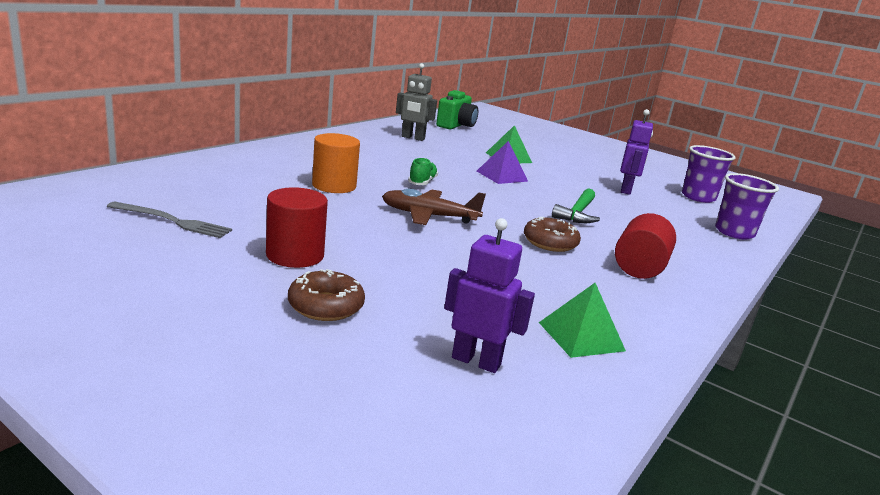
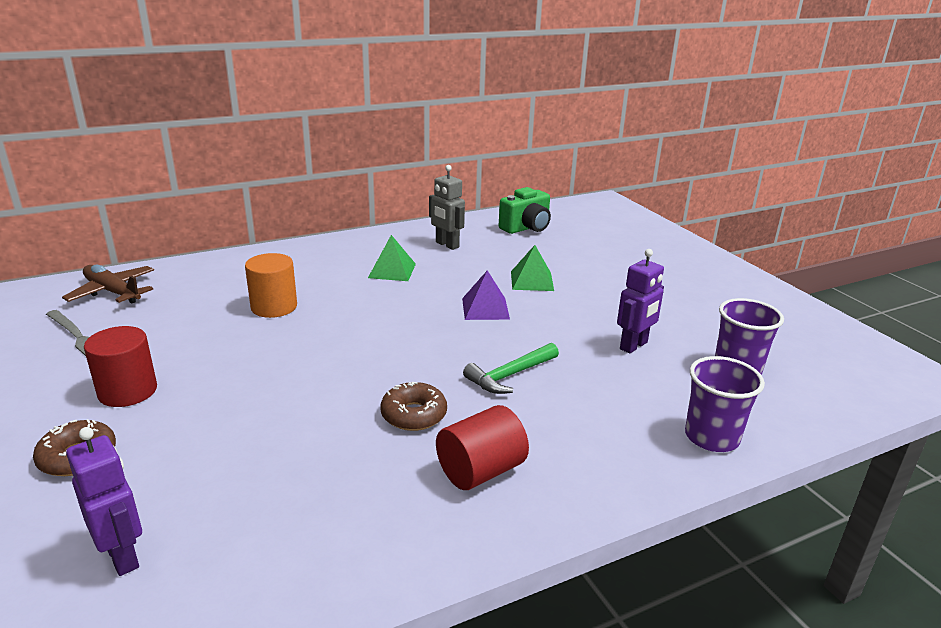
camera: 30 degrees right, 5 degrees up
brown plane [382,189,486,225] -> brown plane moved to [62,265,154,304]
green shoe [408,158,438,185] -> none
green pyramid [539,283,626,358] -> green pyramid moved to [368,235,416,281]

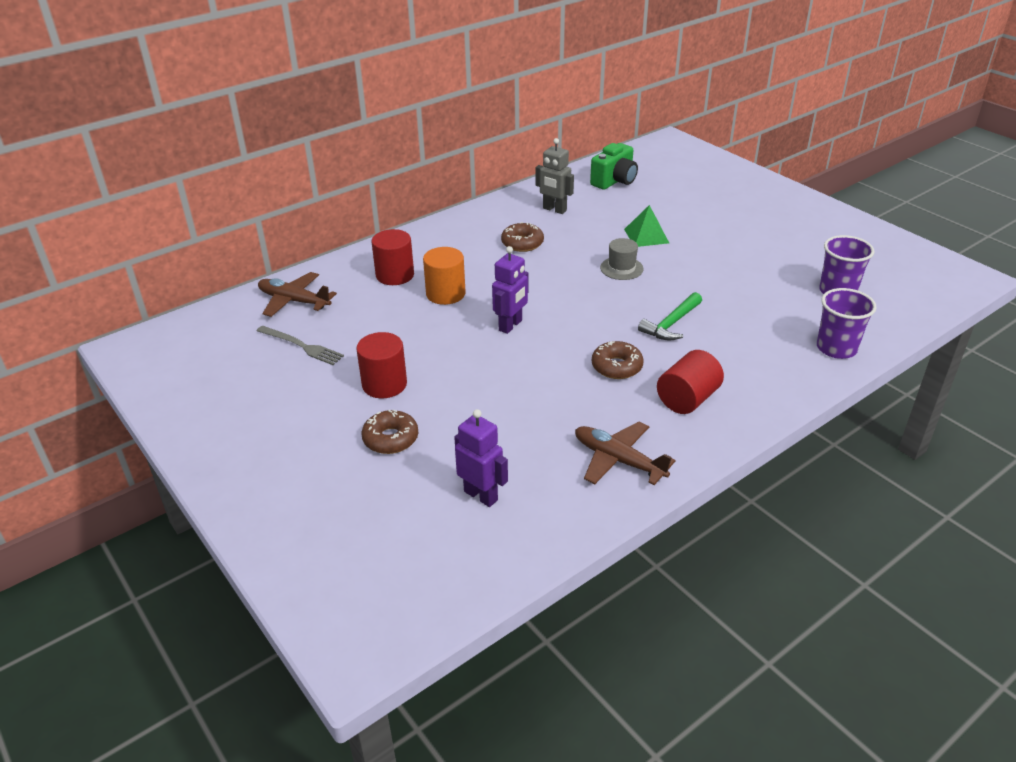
camera: 10 degrees left, 10 degrees up
green pyramid [368,235,416,281] -> brown donut [501,222,544,252]
purple pyramid [462,270,510,320] -> grey hat [600,238,644,280]
purple robot [617,249,664,354] -> purple robot moved to [492,246,528,334]
none -> red cylinder [372,229,414,285]
none -> brown plane [575,422,676,485]

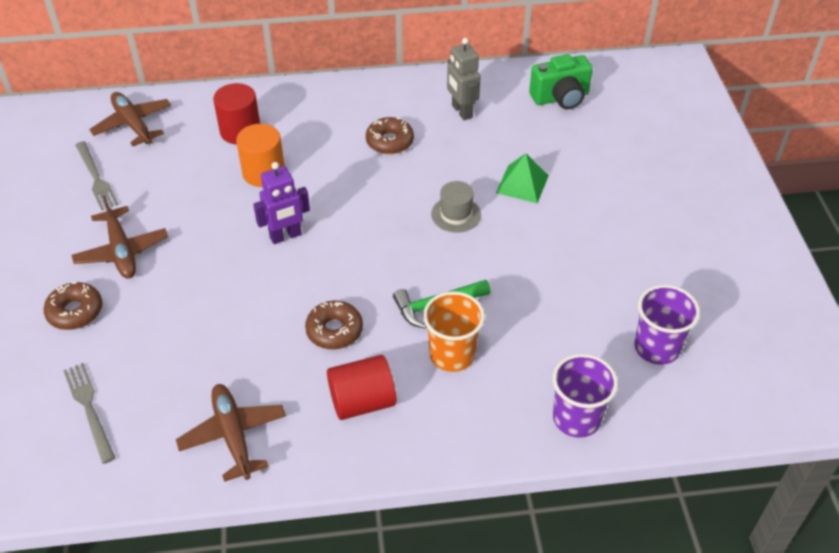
camera: 30 degrees right, 10 degrees up
red cylinder [356,332,407,398] -> brown plane [71,195,168,279]
purple robot [454,409,508,507] -> grey fork [63,363,115,464]
none -> orange cup [423,291,485,372]

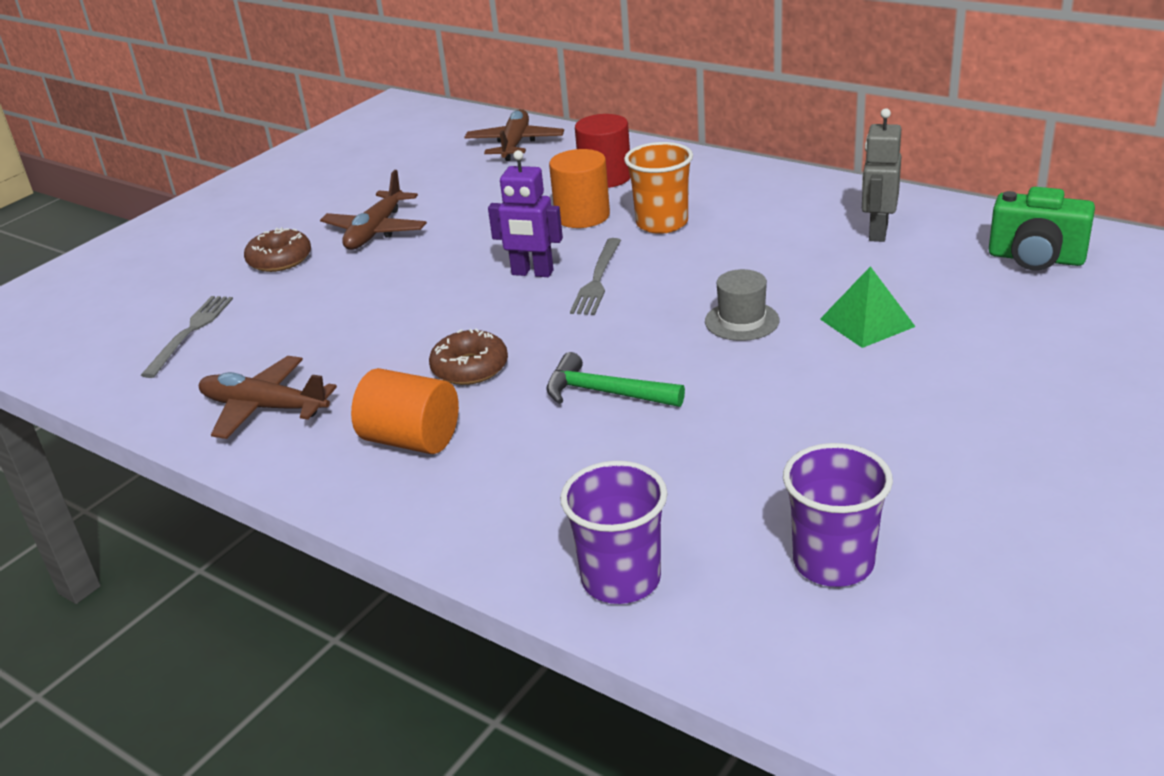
camera: 45 degrees right, 15 degrees down
grey fork [75,141,119,210] -> grey fork moved to [570,238,621,315]
brown plane [176,384,286,482] -> brown plane turned 90 degrees counterclockwise [199,356,337,439]
red cylinder [327,355,396,420] -> orange cylinder [351,368,459,454]
brown donut [366,117,414,154] -> none
orange cup [423,291,485,372] -> orange cup moved to [624,142,693,234]

